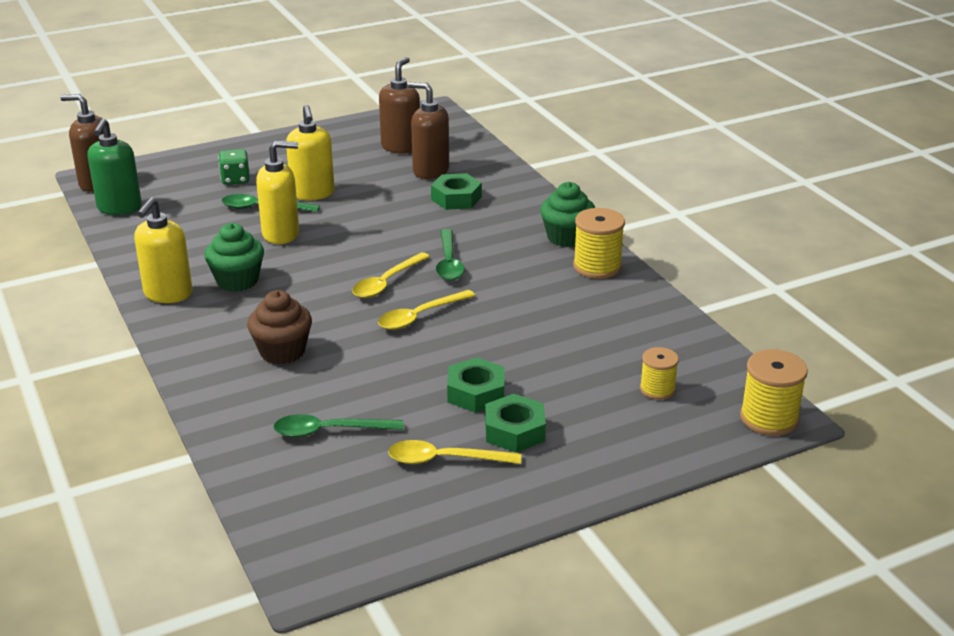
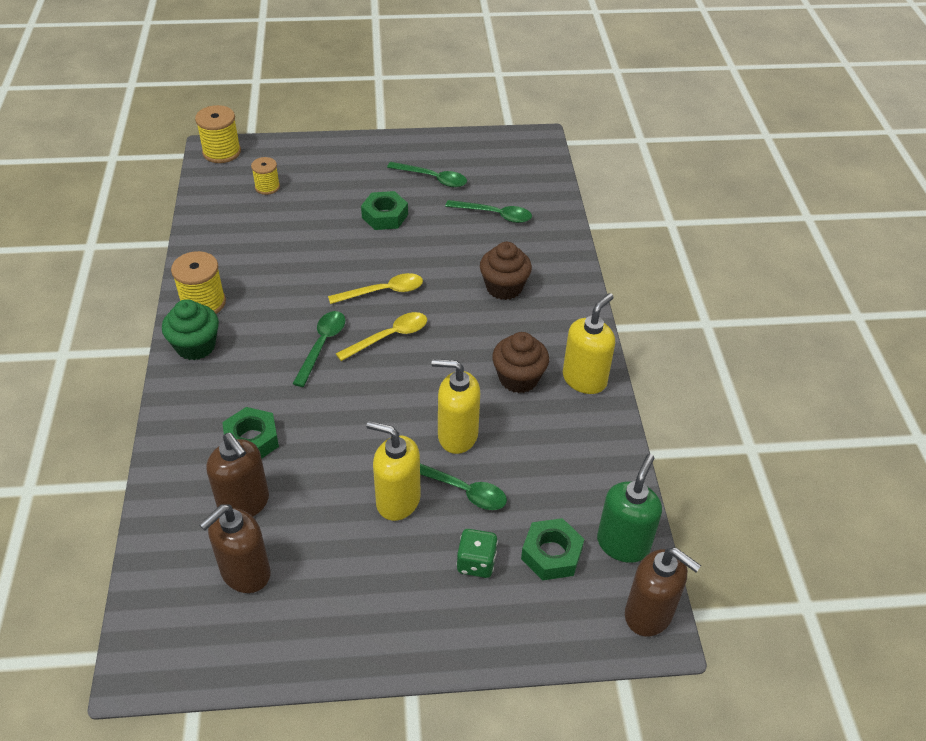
camera: 160 degrees left, 15 degrees up
green cupcake [204,223,264,292] -> brown cupcake [492,332,549,393]
yellow soap dispenser [286,105,334,200] -> yellow soap dispenser turned 75 degrees counterclockwise [366,421,421,521]
yellow spoon [388,440,521,464] -> green spoon [387,162,467,187]
green nut [485,394,546,453] -> green nut moved to [521,518,584,580]

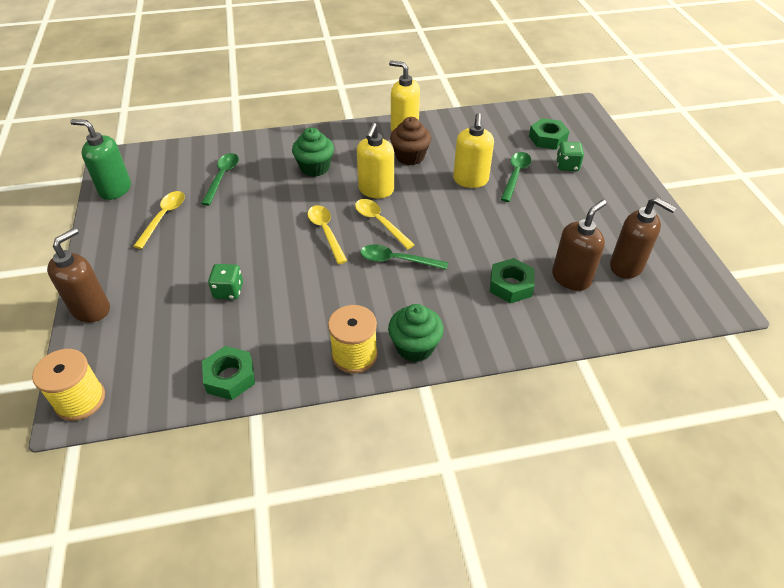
camera: 95 degrees left, 0 degrees up
yellow spool [251,157,280,195] -> none
green nut [361,191,408,230] -> green nut moved to [202,346,255,400]
yellow soap dispenser [366,421,421,521] -> yellow soap dispenser moved to [357,123,394,198]
green spoon [387,162,467,187] -> yellow spoon [133,191,185,249]
brown cupcake [480,242,532,300] -> green cupcake [292,128,334,177]
green soap dispenser [597,454,662,563] -> green soap dispenser moved to [70,119,131,200]
brown soap dispenser [625,548,701,636] -> brown soap dispenser moved to [47,228,110,322]
none -> green dice [208,264,243,300]

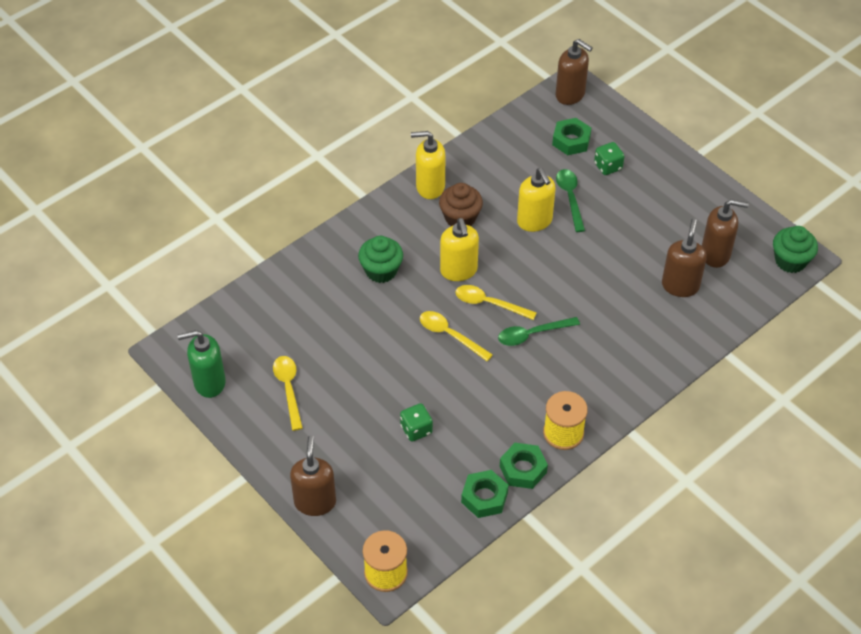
camera: 30 degrees left, 5 degrees up
green spoon [201,153,239,206] -> none
green cupcake [388,304,444,362] -> green cupcake moved to [773,226,818,273]
green nut [490,258,535,303] -> green nut moved to [500,443,548,489]
none -> brown soap dispenser [556,39,593,105]

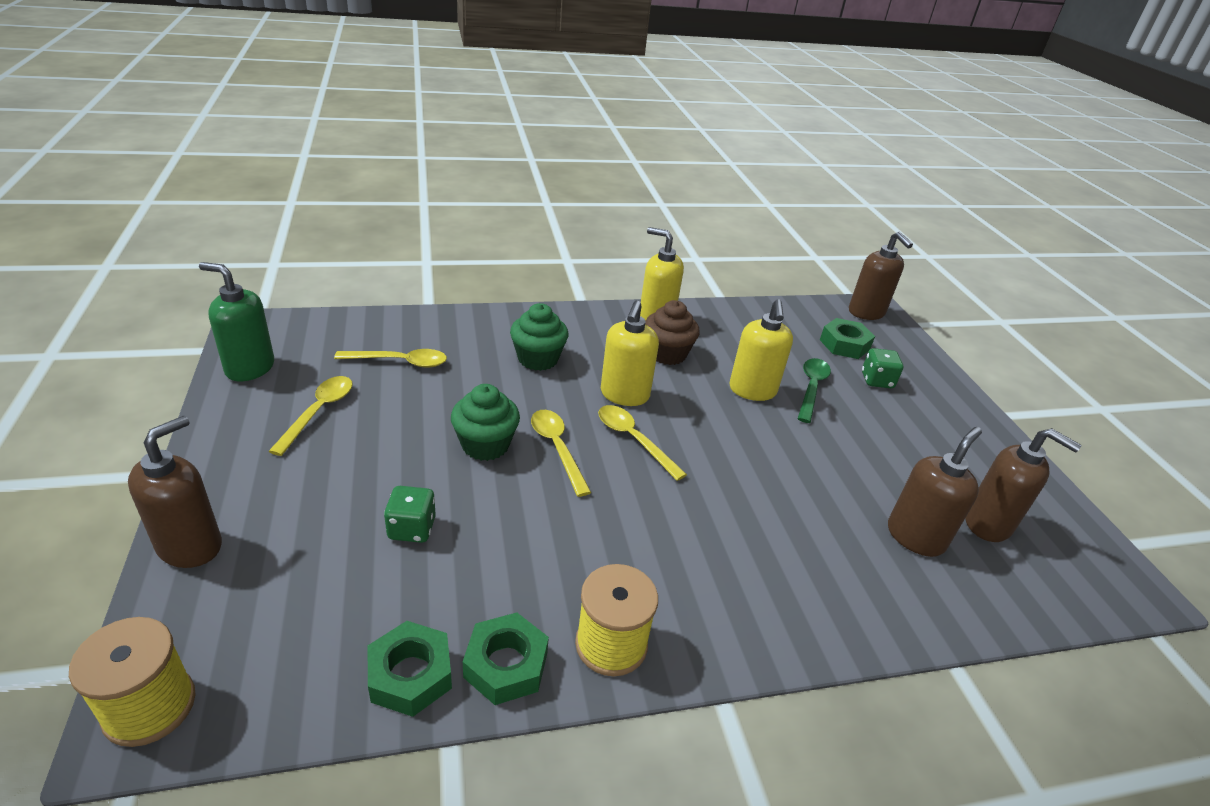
camera: 25 degrees right, 15 degrees down
green spoon [498,317,580,346] -> none
green cupcake [773,226,818,273] -> green cupcake moved to [451,384,520,461]
none -> yellow spoon [334,349,447,368]

